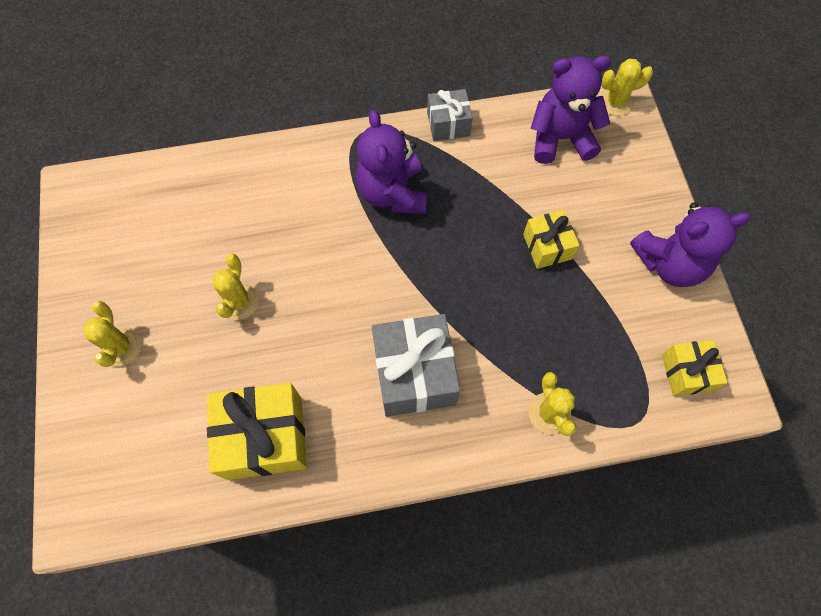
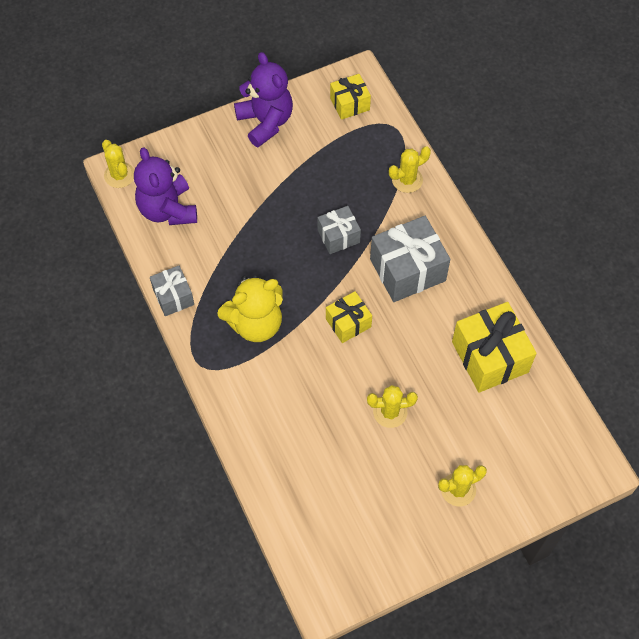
camera: 105 degrees left, 5 degrees down
purple teddy bear [356,110,427,214] -> yellow teddy bear [217,276,283,342]
yellow gift [523,210,579,269] -> yellow gift moved to [326,291,372,343]
none -> grey gift [318,206,361,254]

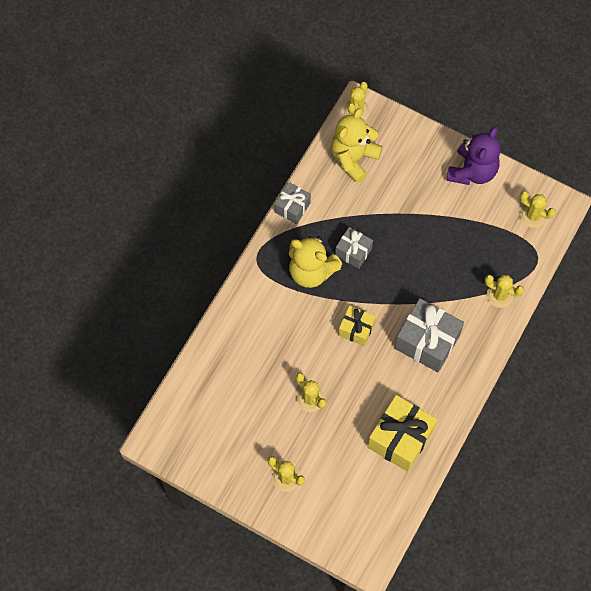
camera: 55 degrees right, 5 degrees up
purple teddy bear [134,147,197,225] -> yellow teddy bear [331,108,383,183]
grey gift [318,206,361,254] -> grey gift moved to [335,227,373,269]
yellow gift [330,74,371,120] -> yellow cactus [520,191,556,228]

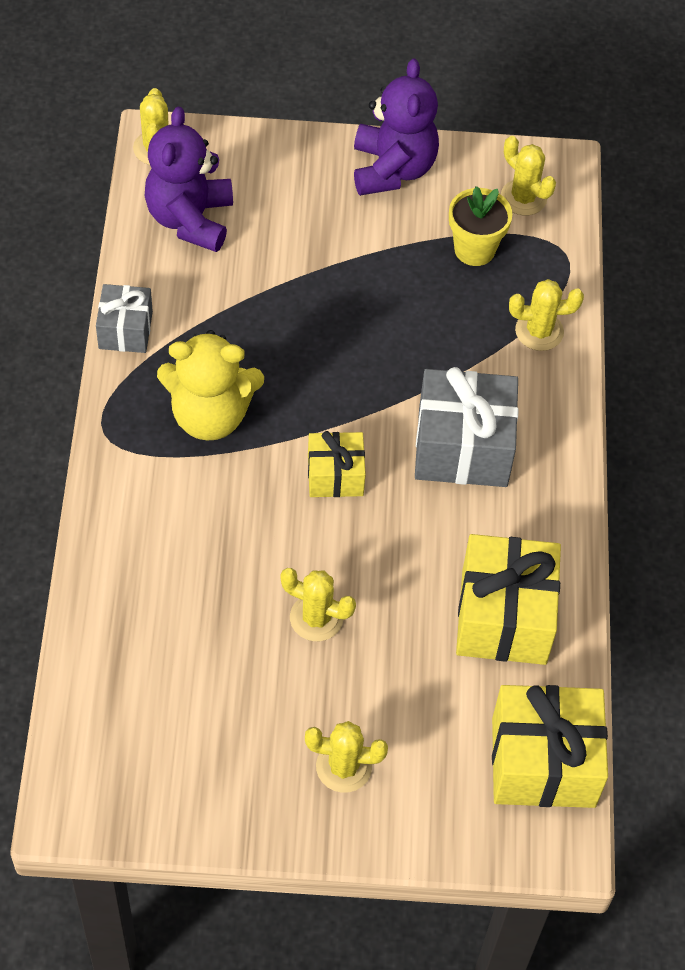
camera: 30 degrees left, 10 degrees down
yellow teddy bear [331,108,383,183] -> purple teddy bear [145,107,233,252]
grey gift [335,227,373,269] -> none
yellow cactus [520,191,556,228] -> yellow cactus turned 45 degrees clockwise [501,136,556,216]
none -> yellow flower pot [449,186,512,266]
none -> yellow gift [492,685,608,808]

